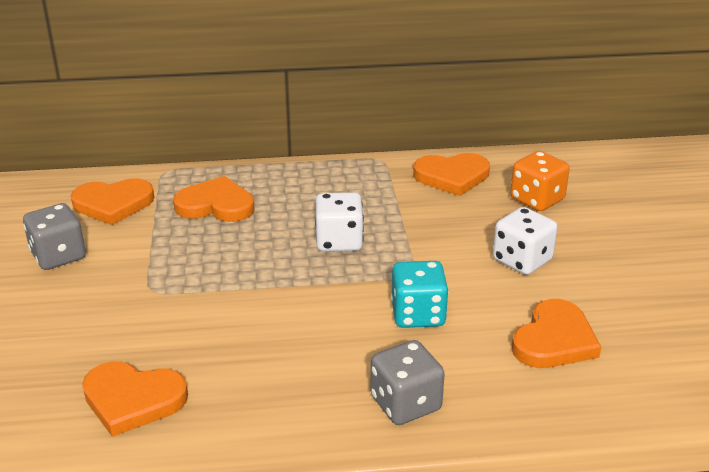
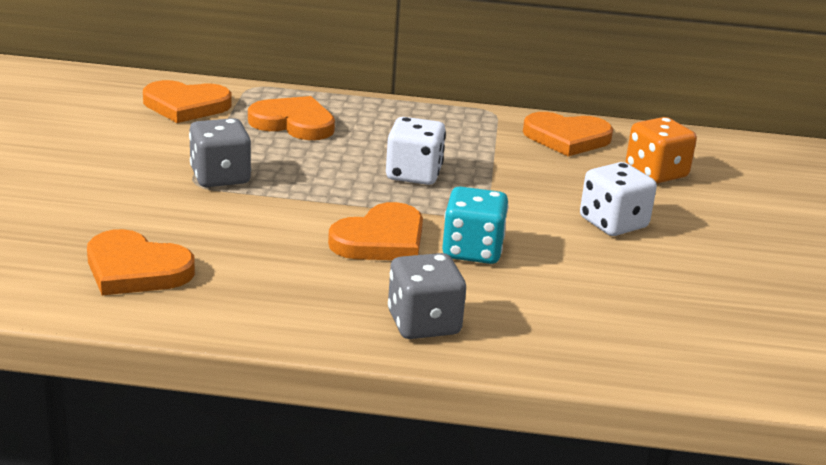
camera: 10 degrees right, 5 degrees down
grey dice [23,203,86,270] -> grey dice moved to [189,118,251,187]
orange heart [511,299,601,368] -> orange heart moved to [328,202,423,260]

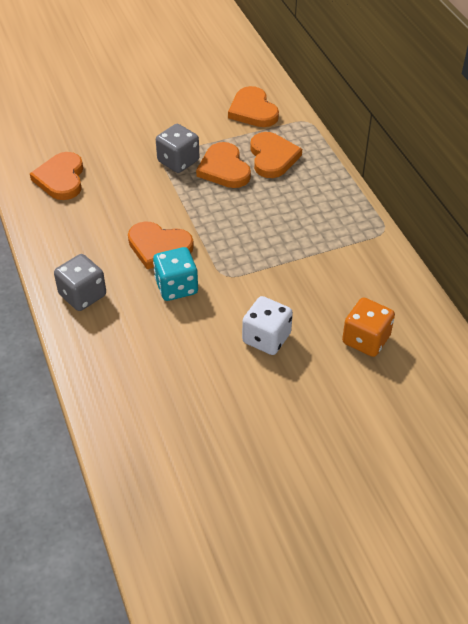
camera: 65 degrees right, 20 degrees up
white dice [386,117,446,185] -> none
orange heart [523,112,613,156] -> orange heart moved to [196,142,251,188]

